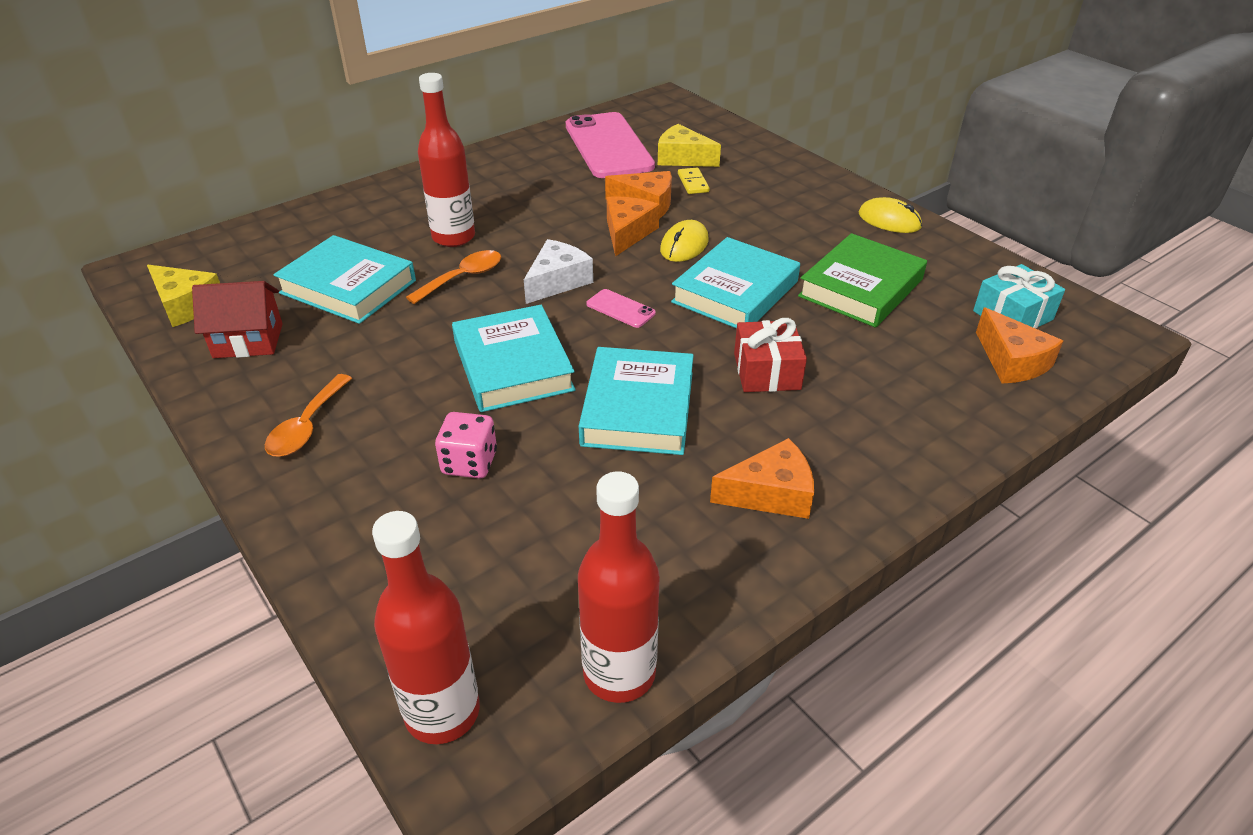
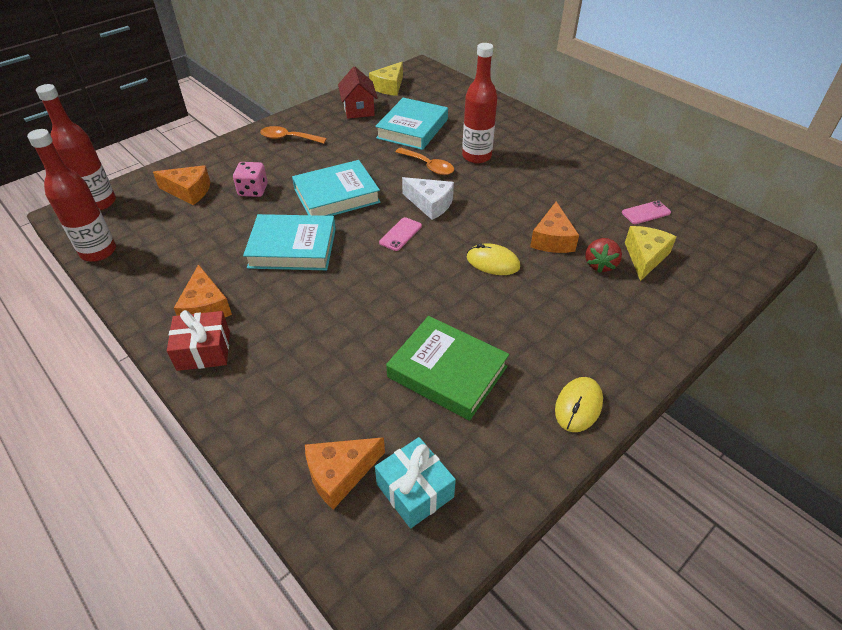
camera: 85 degrees right, 5 degrees up
pink phone [566,112,655,178] -> pink phone [622,200,671,224], size x0.41
orange cheese [607,196,660,256] -> orange cheese moved to [153,165,210,205]
turquoise book [671,237,800,328] -> none
yellow domino [678,167,710,194] -> red strawberry [585,238,622,273]
red gift [734,318,807,392] -> red gift moved to [167,310,230,371]

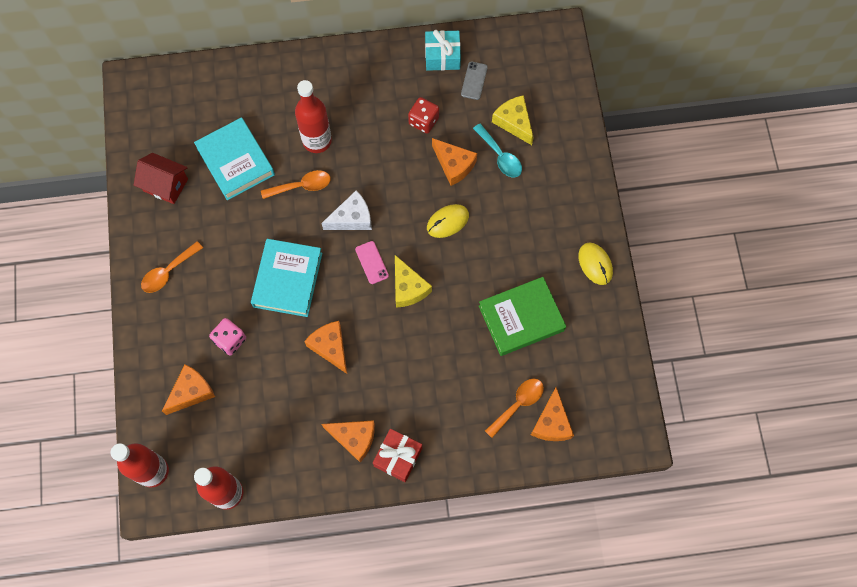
camera: 55 degrees left, 25 degrees up
turquoise book [243,214,336,270] -> orange cheese [304,321,347,374]
yellow cheese [369,62,403,96] -> yellow cheese moved to [395,255,432,308]
turquoise gift [375,437,456,528] -> turquoise gift moved to [425,30,461,71]
red strawberry [585,238,622,273] -> turquoise spoon [473,123,522,177]
pink phone [622,200,671,224] -> grey phone [461,61,488,100]
none -> red dice [408,97,439,134]
none -> orange spoon [485,379,544,438]

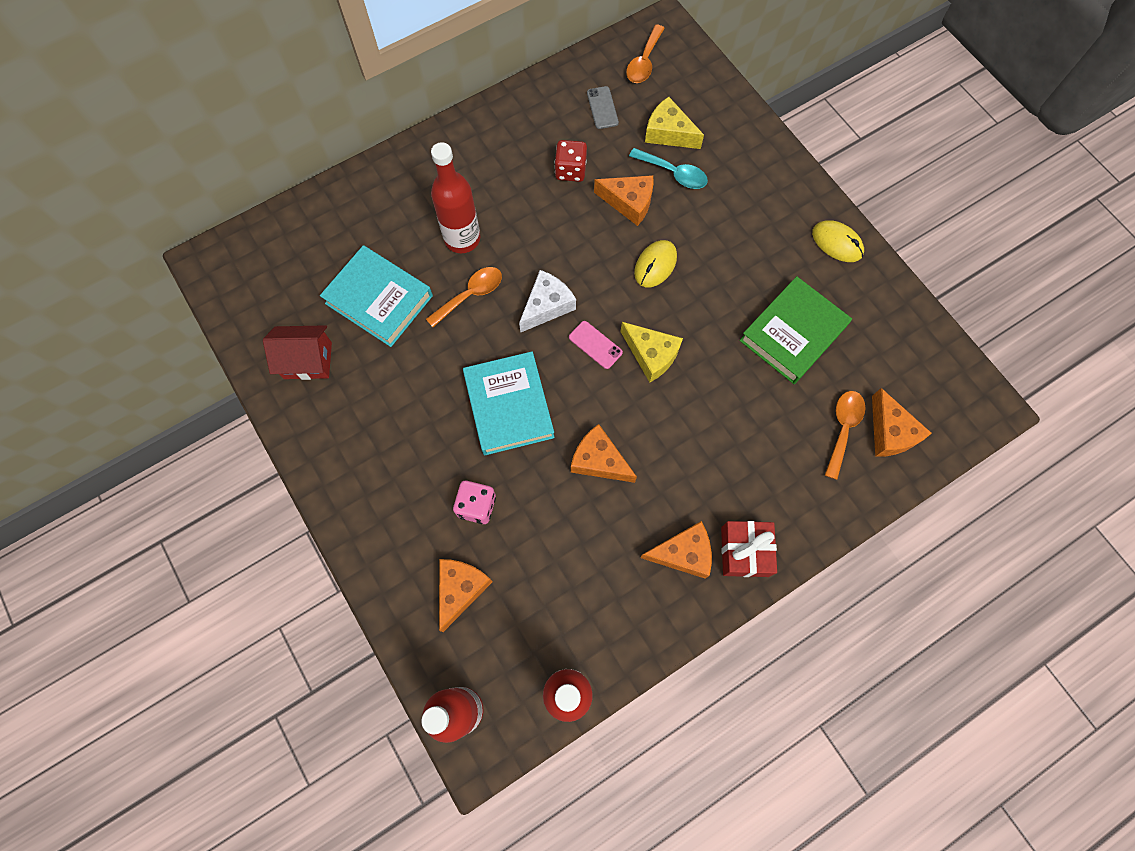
camera: 25 degrees left, 0 degrees up
orange spoon [141,241,203,293] -> orange spoon moved to [626,25,665,83]
turquoise gift [425,30,461,71] -> none

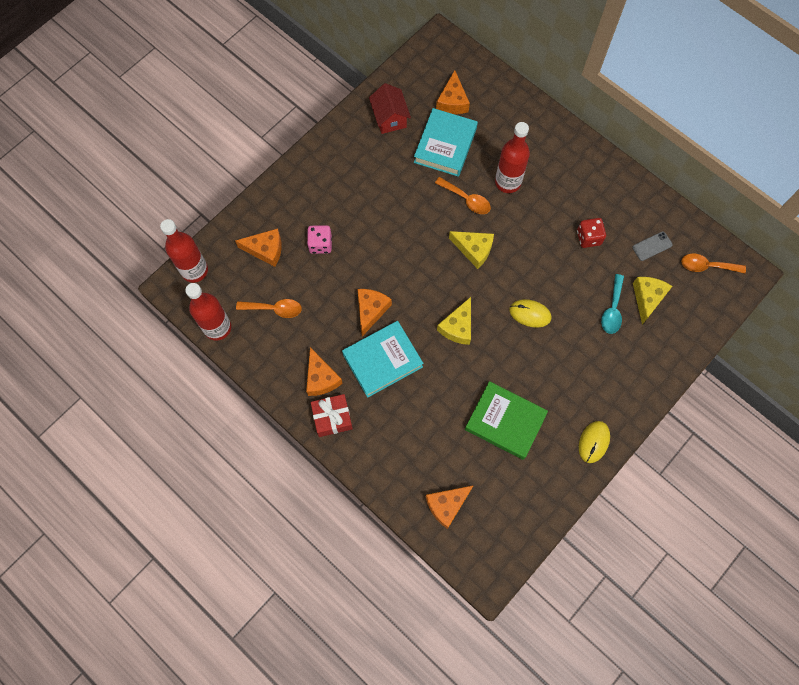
camera: 75 degrees right, 0 degrees up
turquoise book [463,351,555,455] -> turquoise book moved to [342,321,423,398]
white cheese [519,270,576,332] -> yellow cheese [449,231,494,269]
pink phone [569,321,623,369] -> none
orange cheese [594,175,654,226] -> orange cheese moved to [436,70,470,114]
orange spoon [825,391,865,480] -> orange spoon moved to [236,299,302,318]

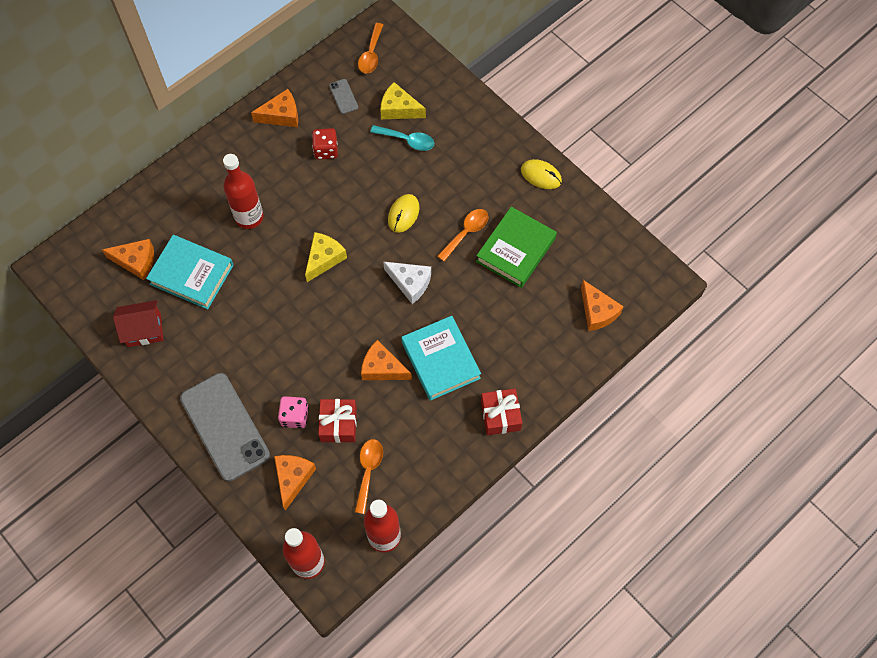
camera: 85 degrees left, 5 degrees down
orange cheese [306,347,343,396] -> orange cheese moved to [251,89,298,127]
orange spoon [435,177,491,214] -> orange spoon moved to [437,209,489,262]
yellow cheese [437,297,471,345] -> white cheese [383,262,431,304]
none -> grey phone [180,373,270,481]
none -> red gift [318,399,357,443]

